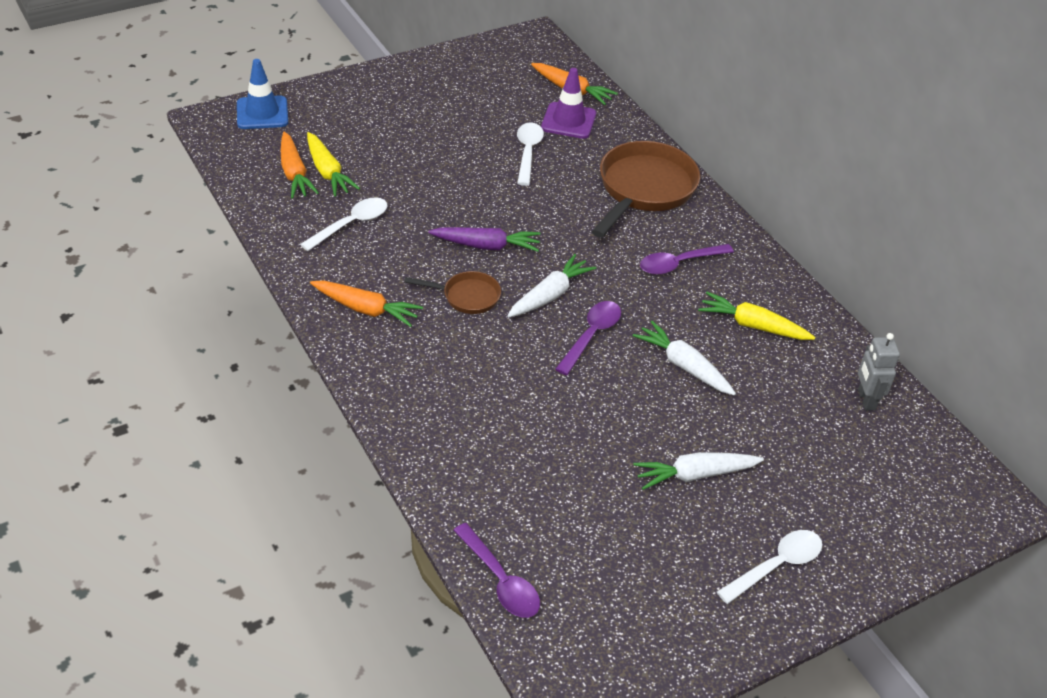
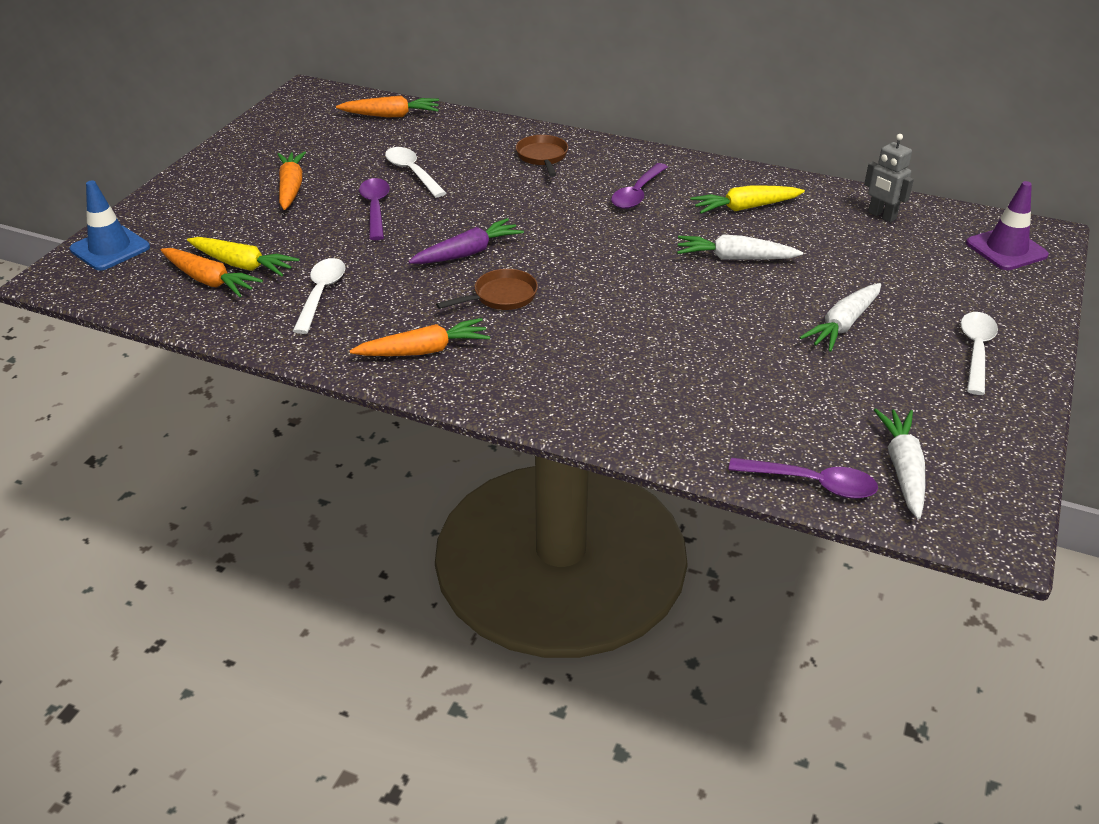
camera: 35 degrees left, 5 degrees down
white carrot [507,254,596,317] -> white carrot moved to [874,409,926,519]
purple traffic cone [541,68,596,139] -> purple traffic cone moved to [966,181,1049,270]
purple spoon [555,301,621,375] -> purple spoon moved to [359,178,390,240]
brown pan [591,141,700,238] -> brown pan [516,135,568,177], size x0.51
none -> orange carrot [277,151,306,210]

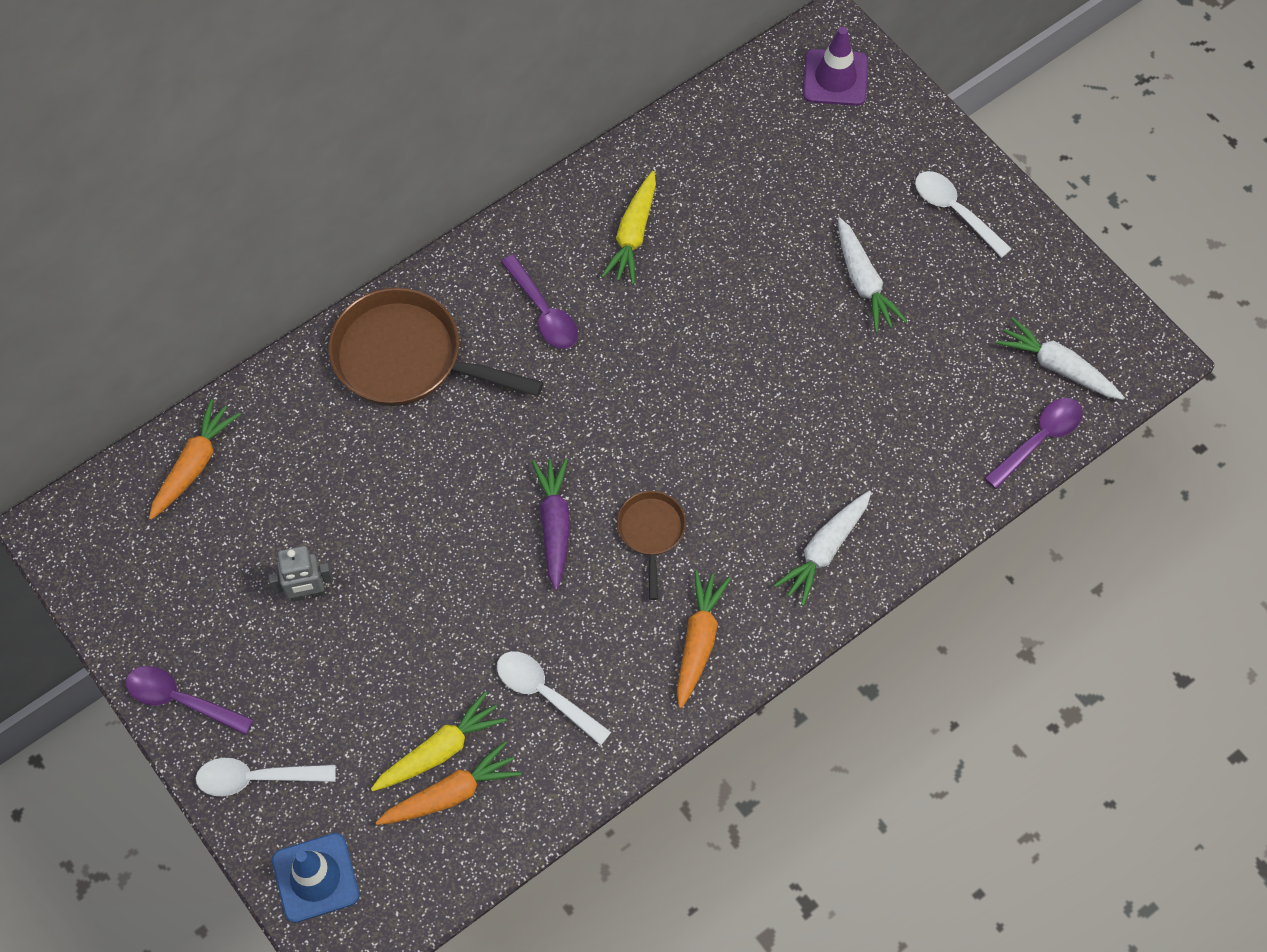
camera: 60 degrees left, 25 degrees up
orange carrot [277,151,306,210] -> none
purple spoon [359,178,390,240] -> purple spoon moved to [125,666,254,735]
white spoon [385,147,446,197] -> white spoon moved to [195,758,336,796]
brown pan [516,135,568,177] -> brown pan [328,288,543,406], size x1.96
white carrot [677,235,803,260] -> white carrot moved to [773,491,871,606]
grey robot [864,134,914,222] -> grey robot moved to [268,546,333,602]

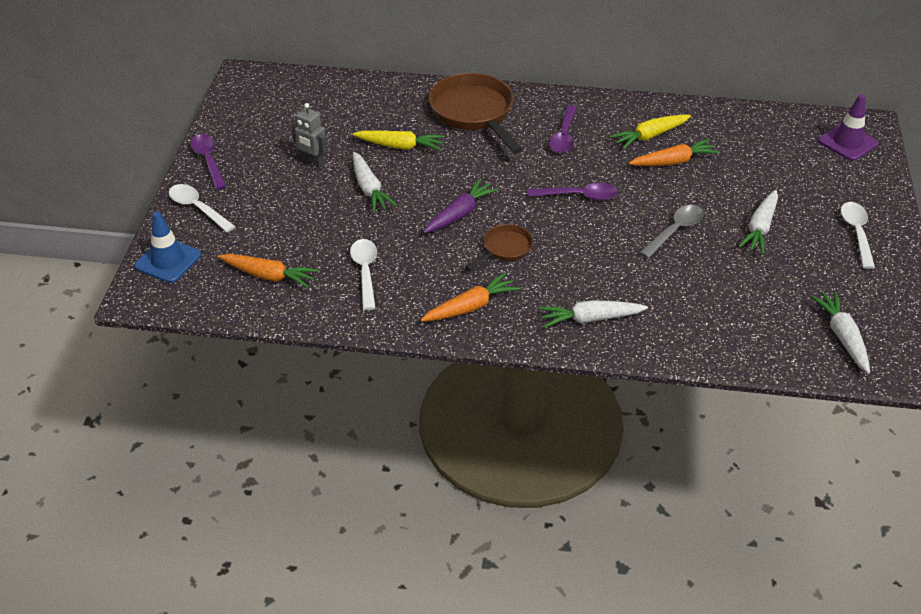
camera: 45 degrees right, 20 degrees down
orange carrot [149,399,241,520] -> orange carrot moved to [629,139,720,166]
yellow carrot [371,691,507,791] -> yellow carrot moved to [353,131,445,151]
purple spoon [984,398,1083,489] -> purple spoon moved to [528,183,618,200]
none -> white carrot [353,152,397,213]
none -> grey spoon [639,205,704,258]

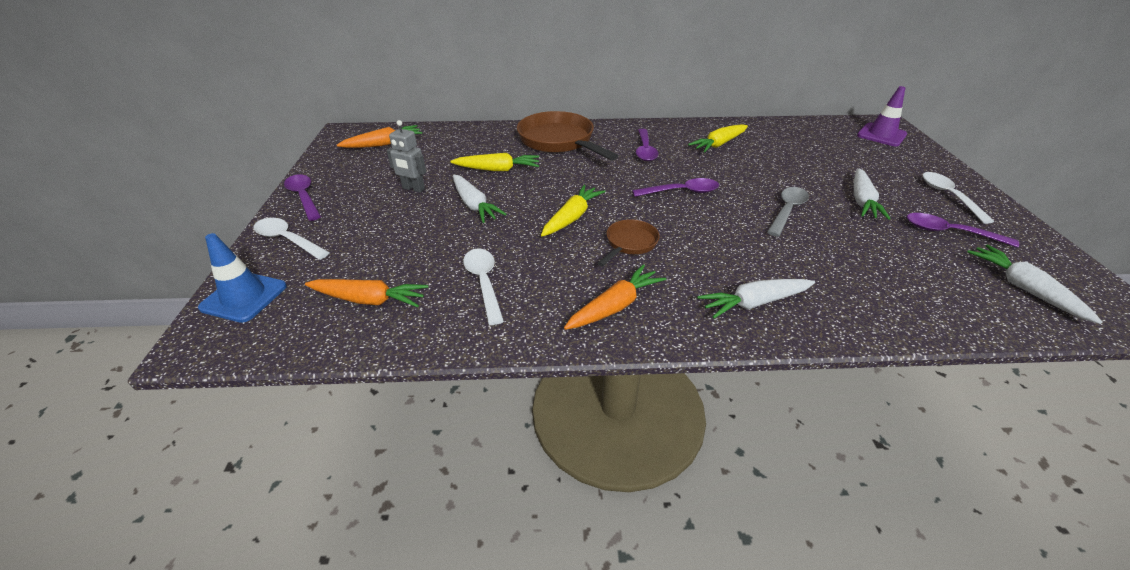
camera: 10 degrees left, 5 degrees down
purple carrot [423,179,499,234] -> yellow carrot [541,185,605,237]
orange carrot [629,139,720,166] -> orange carrot moved to [337,125,422,148]
none -> purple spoon [907,213,1019,247]

